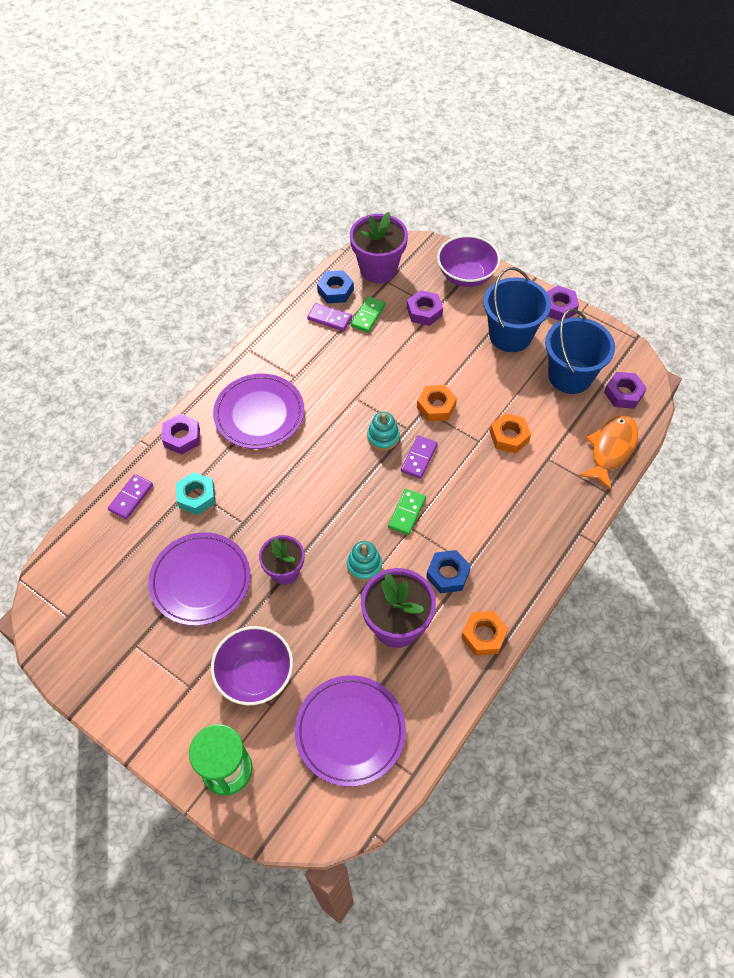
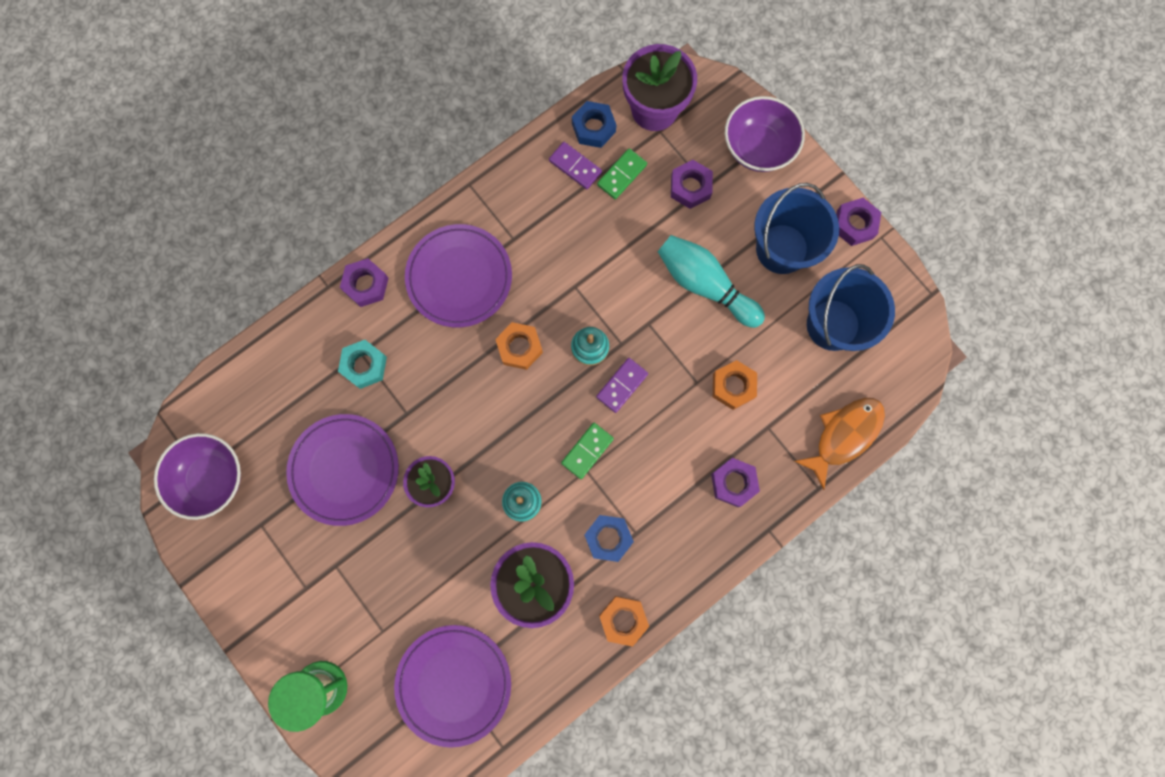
camera: 15 degrees right, 20 degrees up
purple domino [108,474,153,519] -> none
purple bowl [211,626,293,705] -> purple bowl moved to [154,433,241,520]
orange nut [417,385,457,421] -> orange nut moved to [495,322,543,370]
purple nut [604,372,647,409] -> purple nut moved to [711,458,760,507]
none -> turquoise bowling pin [658,235,765,328]

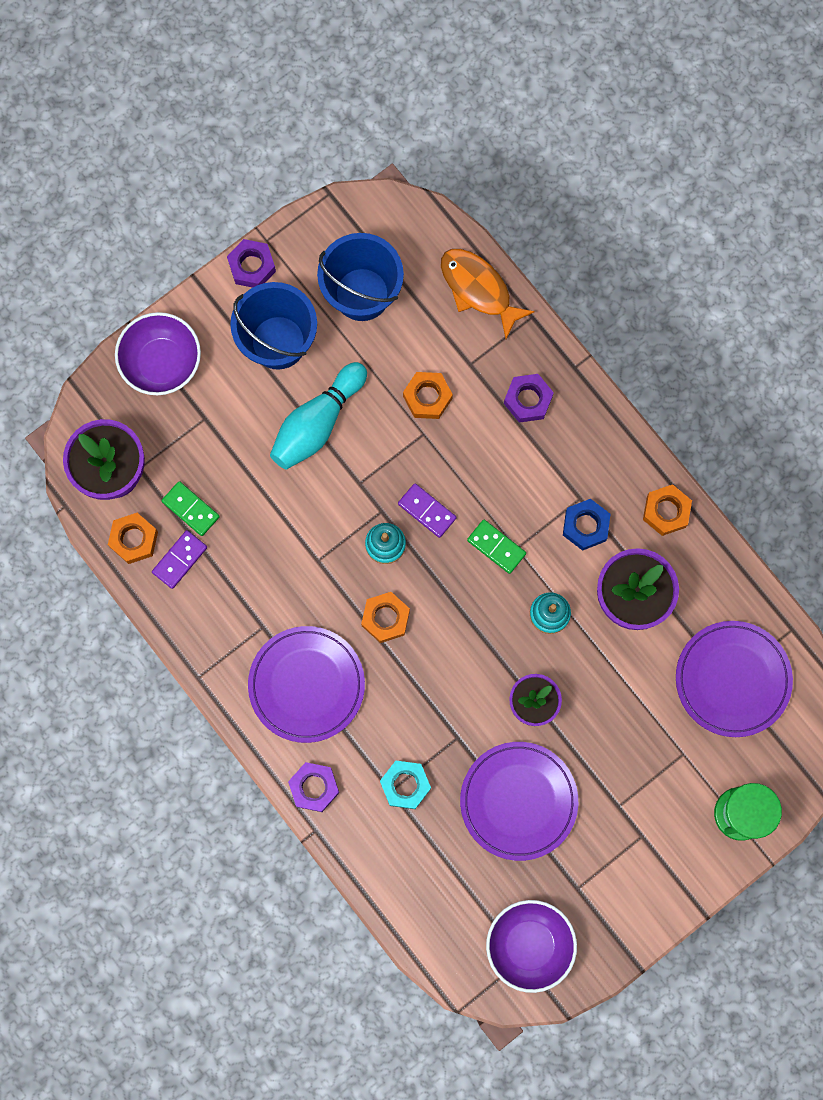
camera: 90 degrees left, 0 degrees up
blue nut [572,101,616,148] -> orange nut [108,513,158,564]
purple nut [671,160,713,209] -> none

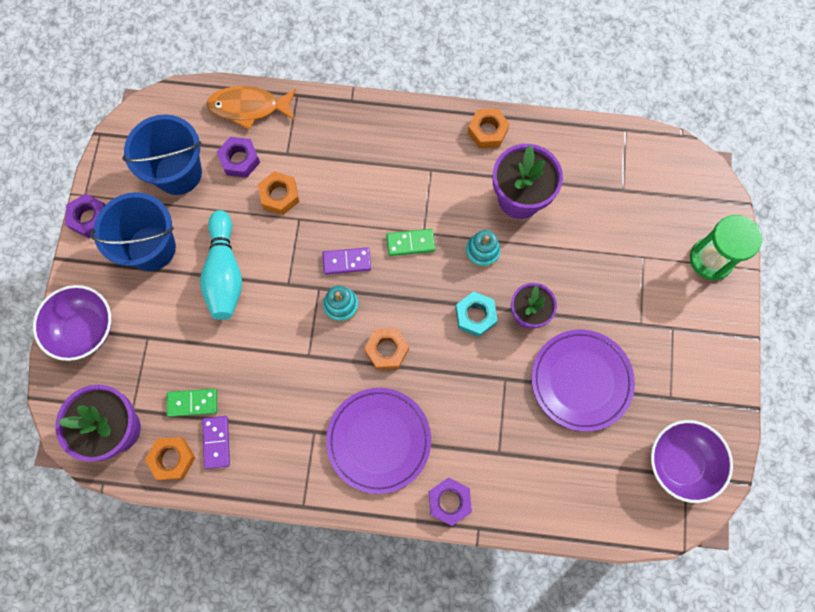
camera: 45 degrees left, 5 degrees down
turquoise nut [380,761,431,809] -> turquoise nut moved to [456,291,498,337]
purple nut [504,374,554,423] -> purple nut moved to [217,137,260,178]
blue nut [563,499,610,551] -> none
purple plate [676,621,793,737] -> none

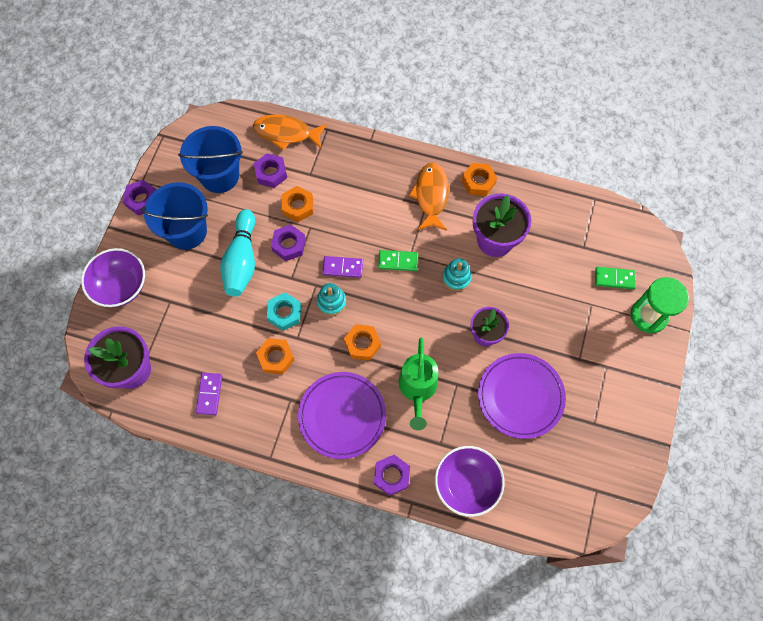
camera: 10 degrees right, 5 degrees down
orange nut [145,437,196,480] -> orange nut moved to [256,338,294,375]
green domino [167,389,217,417] -> green domino moved to [595,267,636,289]
turquoise nut [456,291,498,337] -> turquoise nut moved to [267,293,301,331]
purple bowl [651,420,733,503] -> purple bowl moved to [435,446,505,517]
none -> purple nut [271,225,306,261]
none -> green watering can [399,338,438,430]
none -> orange fish [409,162,449,231]

